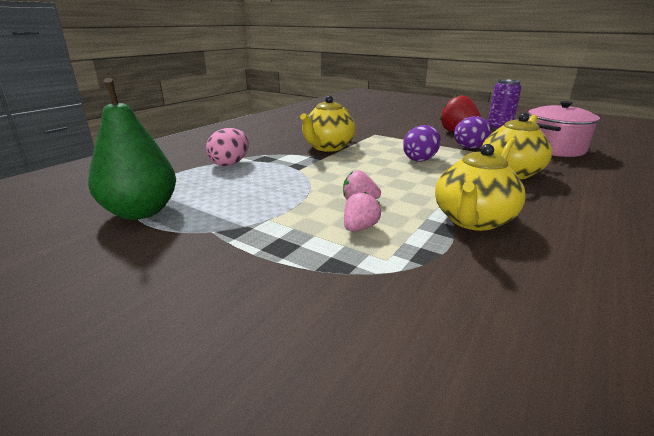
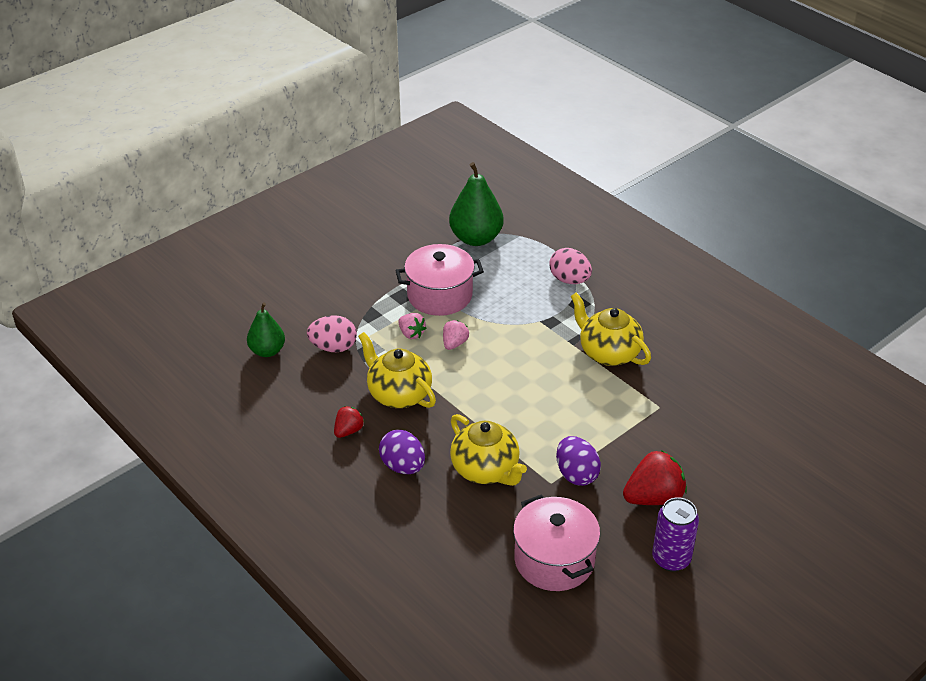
camera: 105 degrees right, 15 degrees up
purple egg [403,125,441,162] -> purple egg moved to [379,430,425,474]
none -> green pear [247,303,285,357]
none -> pink egg [307,315,357,352]
none -> red strawberry [334,406,365,438]
none -> pink pot [395,244,484,316]

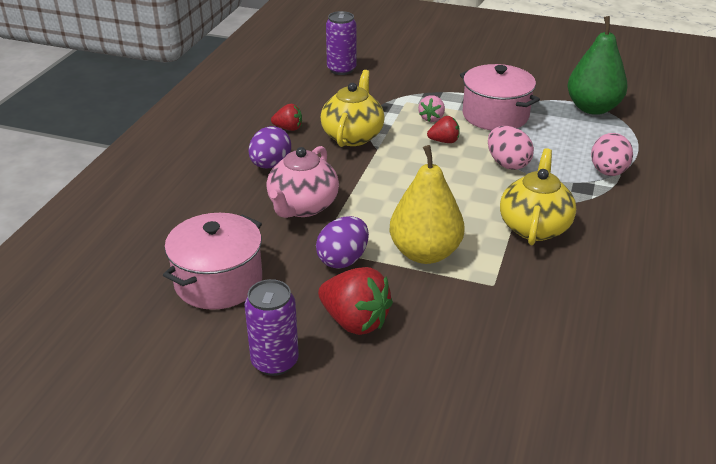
camera: 60 degrees right, 5 degrees down
green pear [247,303,285,357] -> purple can [326,11,356,75]
pink egg [307,315,357,352] -> pink egg moved to [488,126,534,170]
pink strawberry [443,320,469,350] -> red strawberry [427,116,460,143]
yellow teapot [450,414,527,486] -> pink teapot [267,146,339,218]
none -> yellow pear [390,145,465,264]

